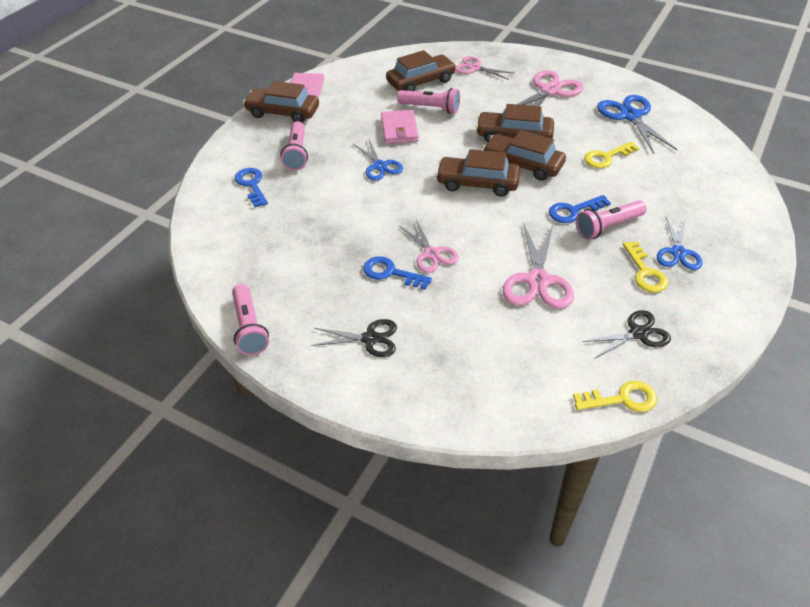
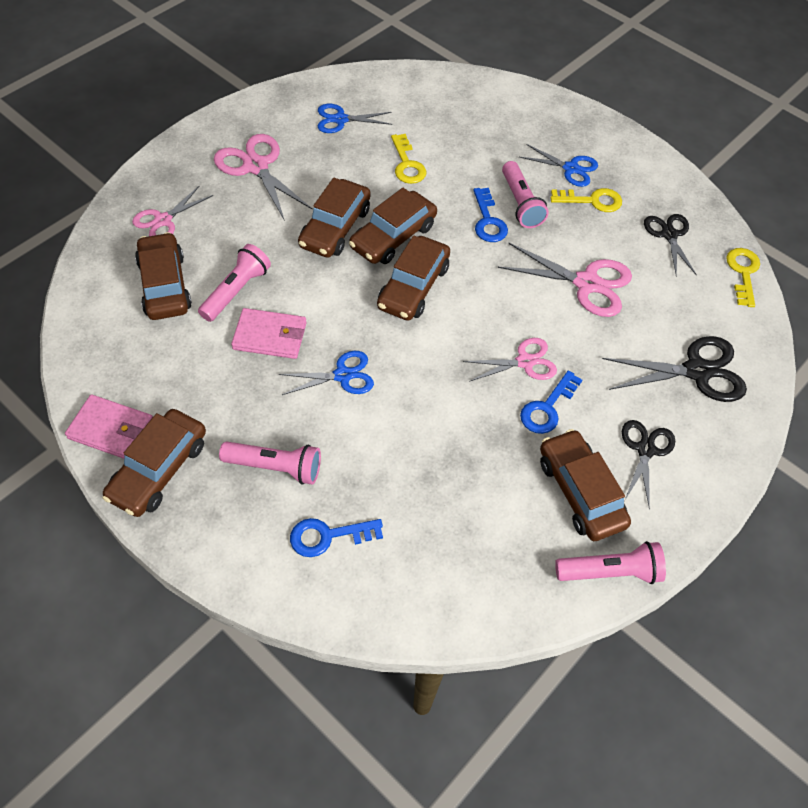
camera: 80 degrees left, 10 degrees up
blue scissors [597,95,678,154] -> blue scissors [318,104,392,133], size x0.65
none -> brown car [540,429,631,541]
none -> black scissors [602,336,747,402]

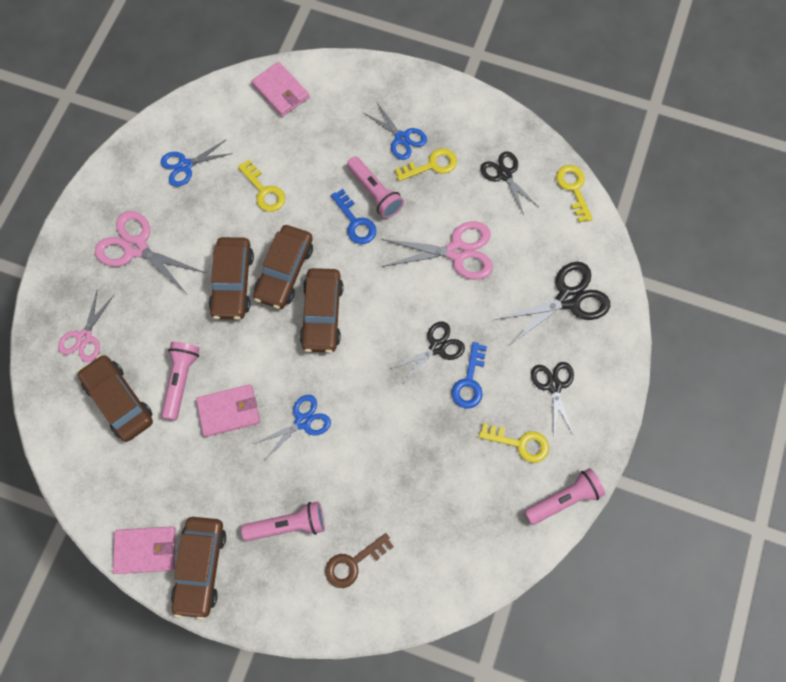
camera: 20 degrees left, 15 degrees up
blue key [290,518,383,557] -> brown key [325,533,394,588]
pink scissors [463,338,557,382] -> black scissors [391,322,465,383]
blue scissors [519,144,598,187] -> blue scissors turned 45 degrees clockwise [364,103,427,160]
brown car [540,429,631,541] -> yellow key [479,423,549,463]
none -> pink wallet [251,62,309,117]

